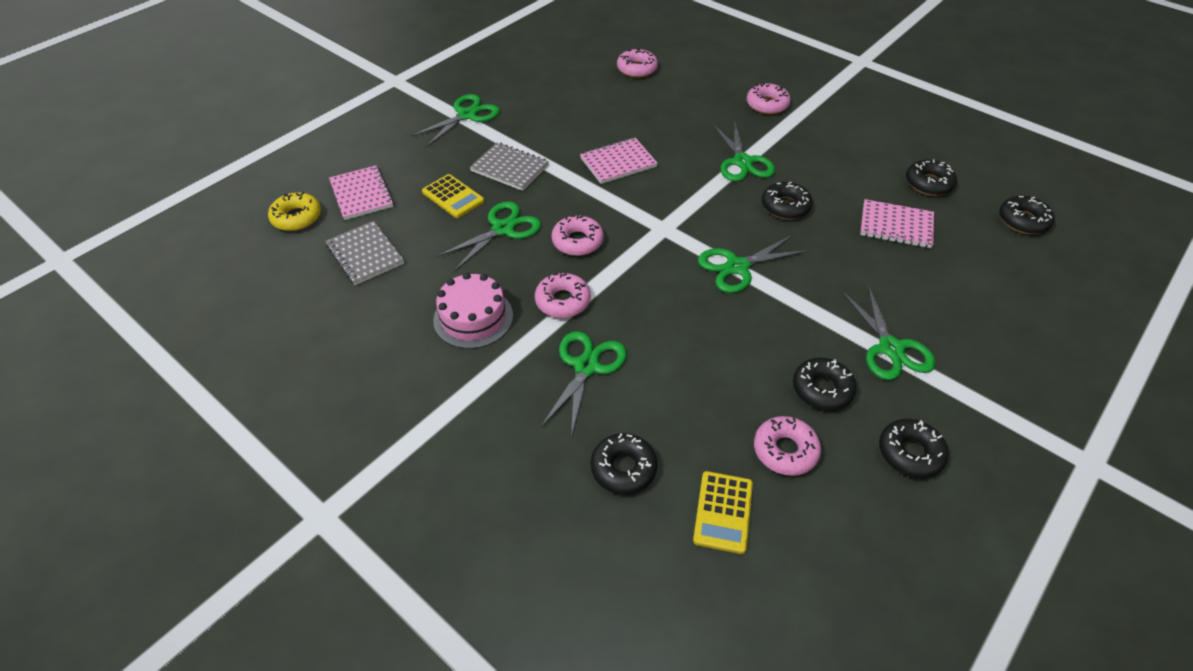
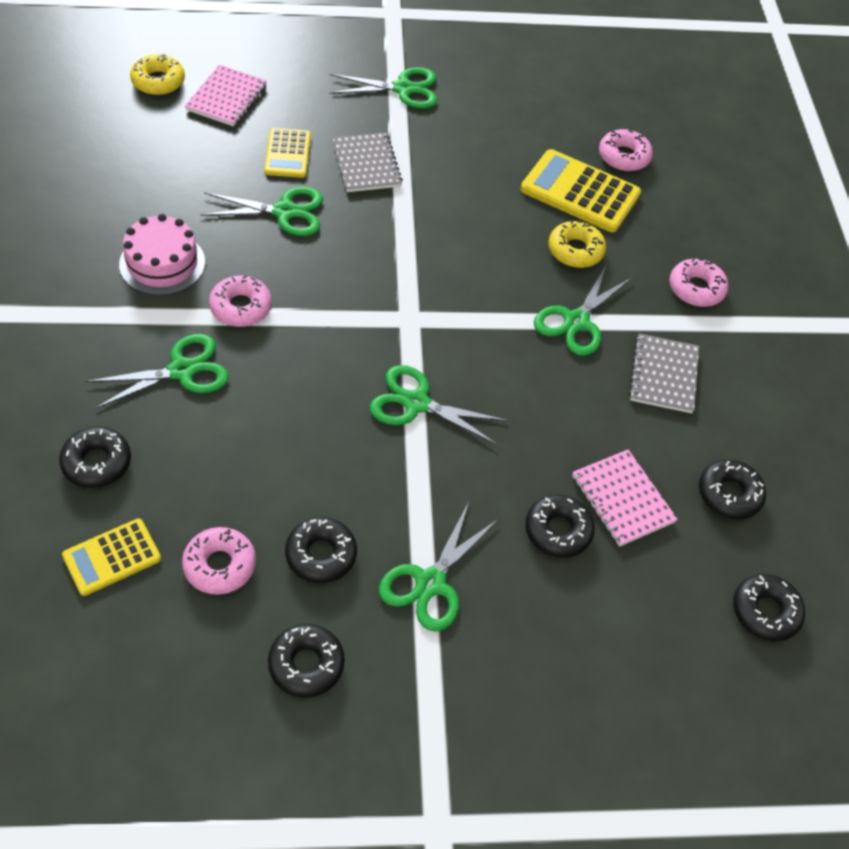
camera: 40 degrees right, 5 degrees up
grey notebook [325,221,404,285] -> grey notebook moved to [629,333,699,413]
pink donut [551,215,604,256] -> none
pink notebook [580,138,658,184] -> none
black donut [762,182,813,219] -> black donut moved to [525,494,595,558]
none -> yellow calculator [521,149,641,232]
none -> yellow donut [548,220,606,268]

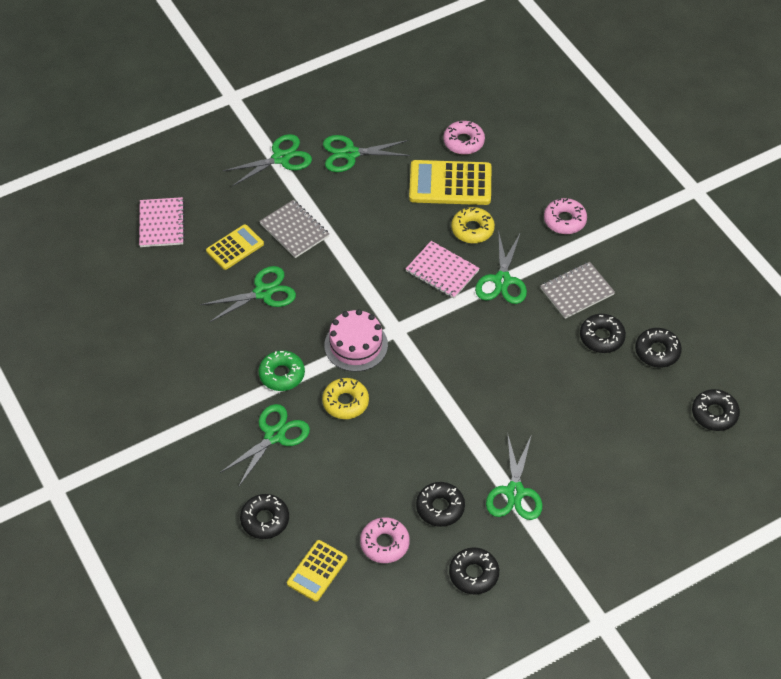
camera: 20 degrees left, 0 degrees up
pink cake [119,214,205,296] -> pink cake moved to [324,309,388,372]
yellow donut [130,54,185,95] -> yellow donut moved to [322,378,369,419]
pink donut [209,275,272,327] -> green donut [258,350,305,391]
yellow calculator [264,128,311,178] -> yellow calculator turned 105 degrees counterclockwise [206,224,264,270]
green scissors [369,365,508,445] -> green scissors moved to [323,135,410,172]
black donut [525,494,595,558] -> black donut moved to [580,314,626,353]
pink notebook [572,449,678,547] -> pink notebook moved to [406,241,480,299]
grey notebook [629,333,699,413] -> grey notebook turned 75 degrees clockwise [540,262,615,319]

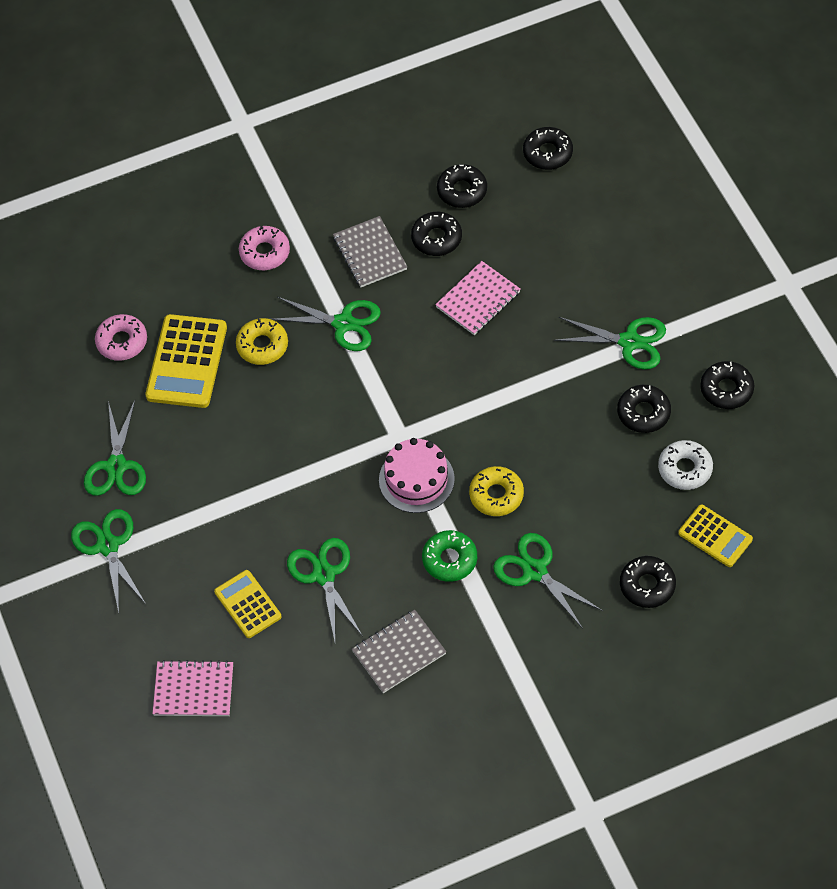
camera: 80 degrees left, 5 degrees up
grey notebook [259,200,329,258] -> grey notebook moved to [352,610,446,693]
pink donut [360,517,410,563] -> white donut [658,440,713,490]
pink notebook [406,241,480,299] -> pink notebook moved to [435,261,521,335]

